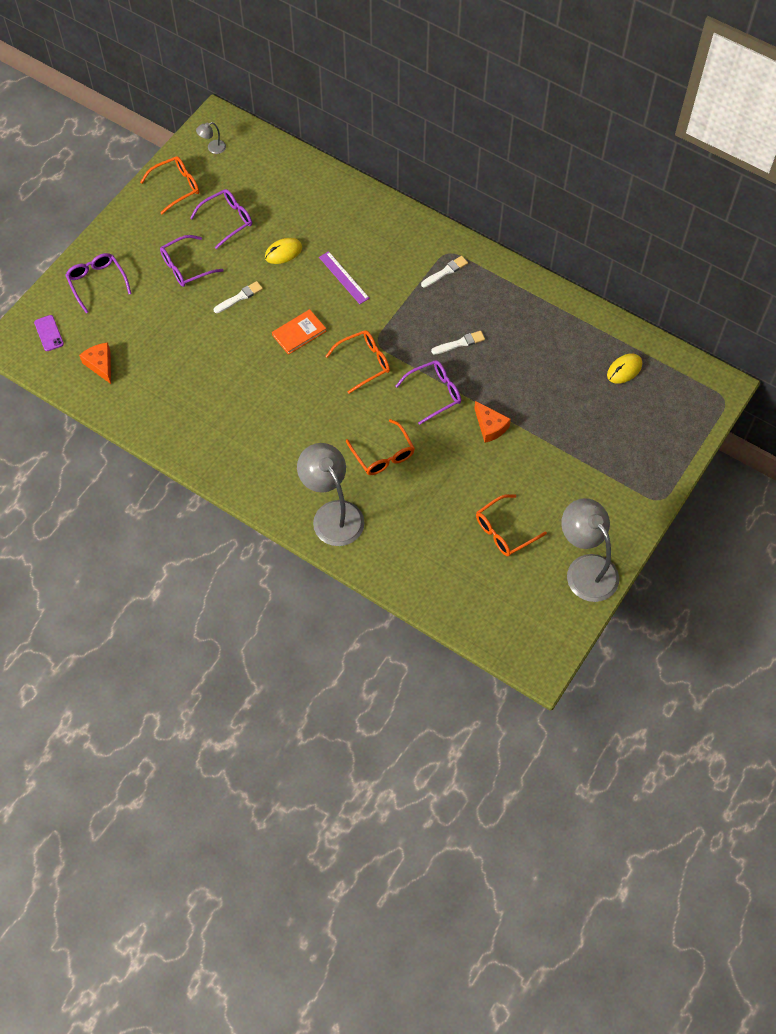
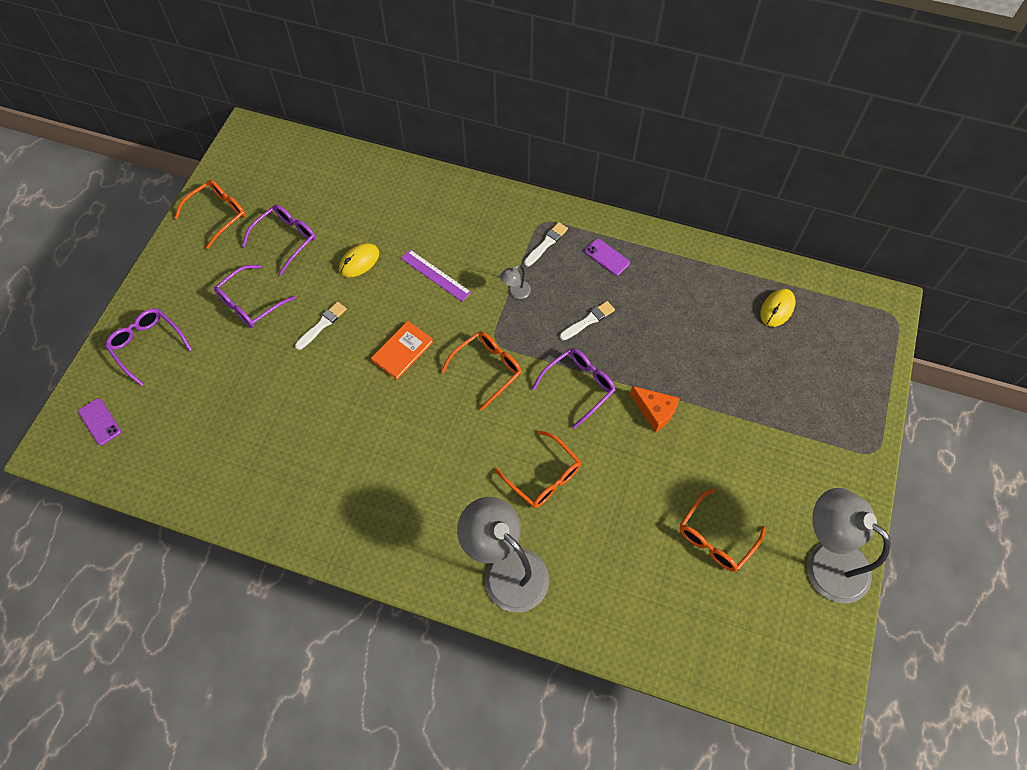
camera: 15 degrees left, 0 degrees up
orange cheese [79,343,111,384] -> none
grey lamp [196,122,226,154] -> grey lamp moved to [500,265,531,299]
none -> purple phone [585,239,630,276]

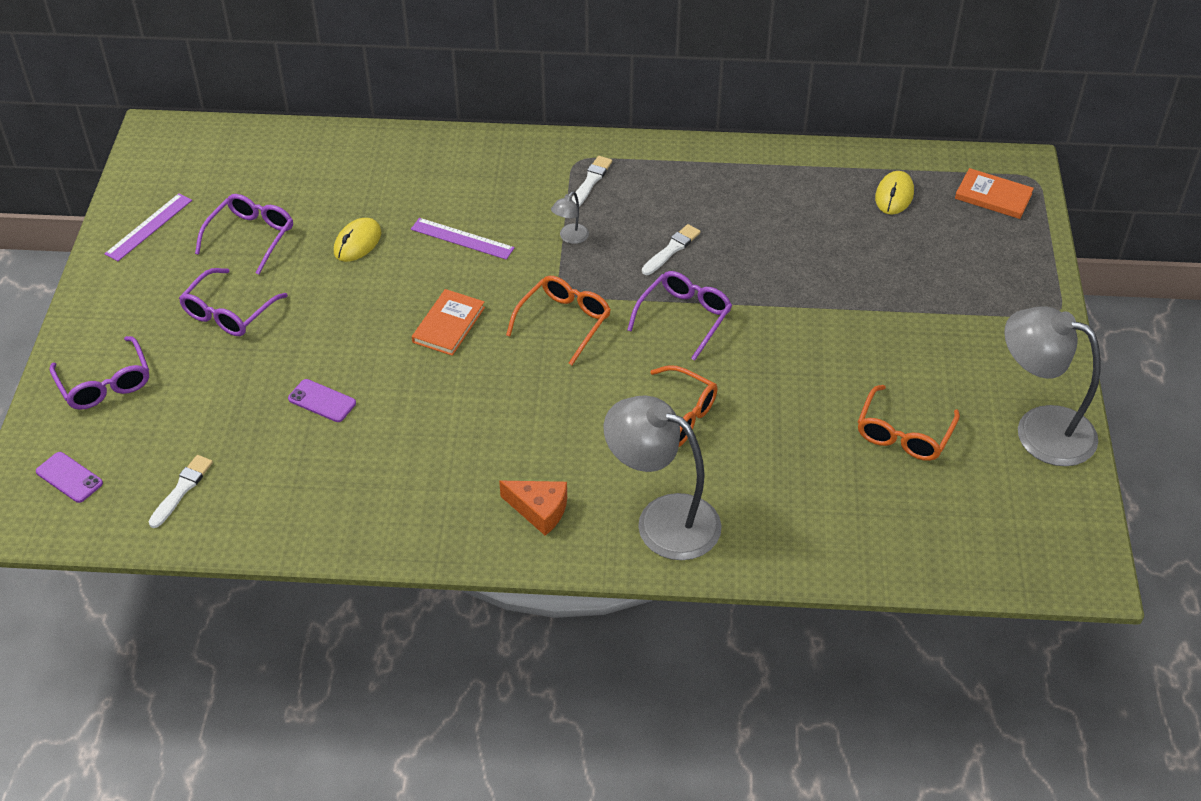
camera: 15 degrees left, 15 degrees down
purple glasses [105,308,192,386] -> purple glasses turned 150 degrees counterclockwise [49,336,149,410]
orange glasses [174,180,246,249] -> purple ruler [104,193,192,261]
white brush [295,302,347,350] -> white brush moved to [149,455,213,528]
purple phone [585,239,630,276] -> purple phone moved to [288,379,356,422]
orange cheese [630,386,680,432] -> orange cheese moved to [499,481,567,536]
none -> orange book [955,168,1034,219]

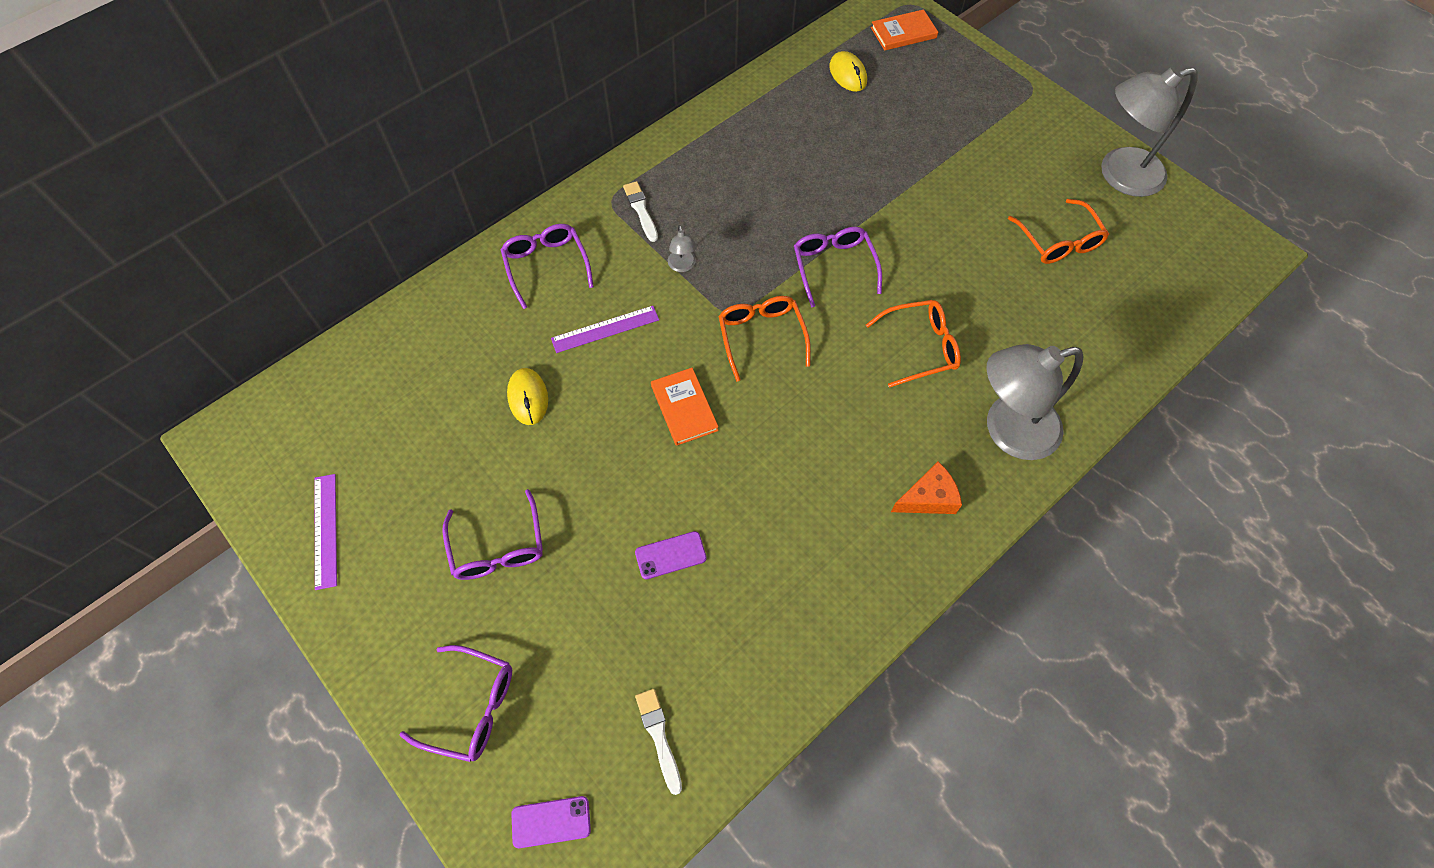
camera: 45 degrees left, 15 degrees up
purple glasses [195,194,293,275] -> purple glasses moved to [501,224,594,309]
white brush [642,224,701,275] -> none

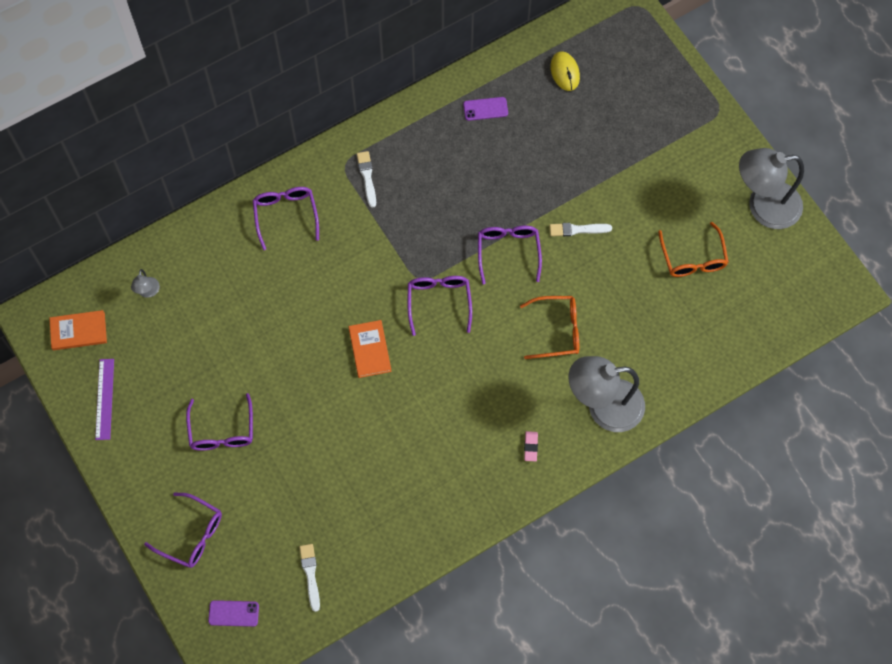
camera: 10 degrees right, 5 degrees up
yellow mouse [507,368,548,425] -> none
purple ruler [551,306,659,353] -> none
purple phone [635,531,707,579] -> purple phone moved to [463,97,508,121]
grey lamp [668,225,697,272] -> grey lamp moved to [131,269,160,298]
orange glasses [719,296,811,382] -> purple glasses [408,276,472,336]
orange book [871,9,938,51] -> orange book moved to [49,310,107,350]
orange cheese [891,461,962,514] -> pink eraser [524,431,538,461]
none -> white brush [550,223,612,236]

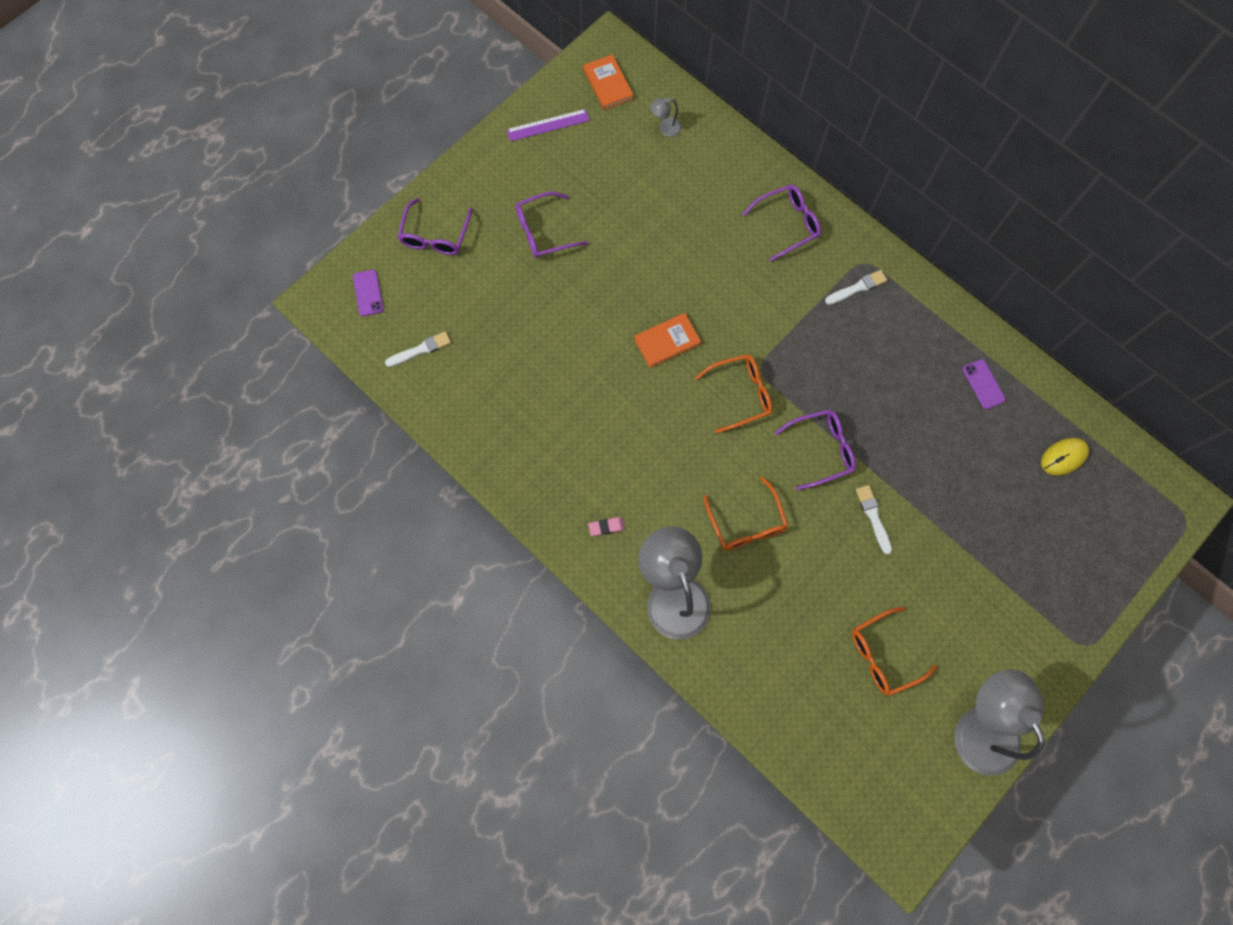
camera: 75 degrees right, 5 degrees up
purple glasses [408,276,472,336] -> orange glasses [695,354,772,433]

